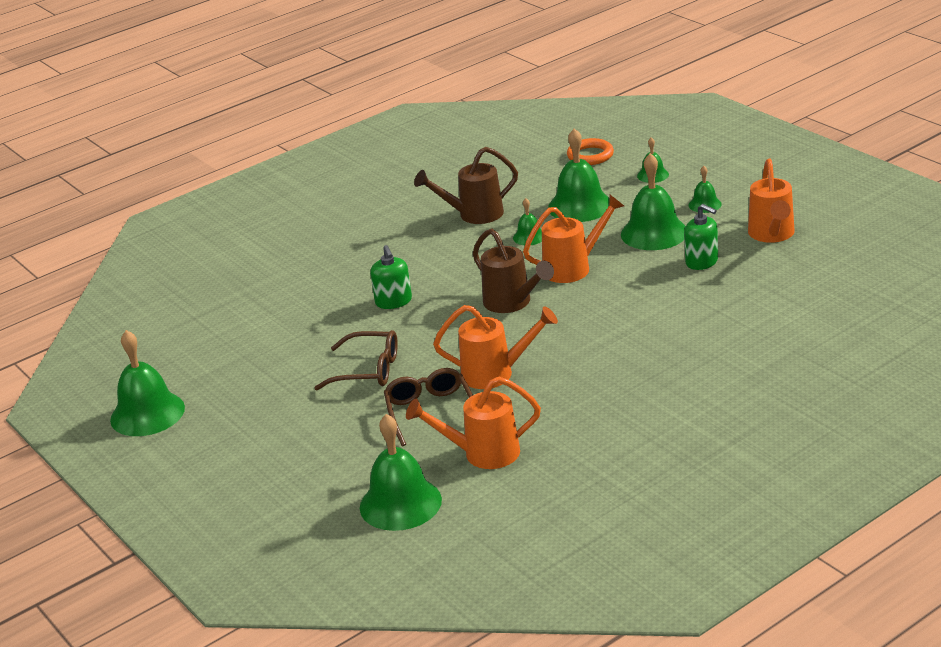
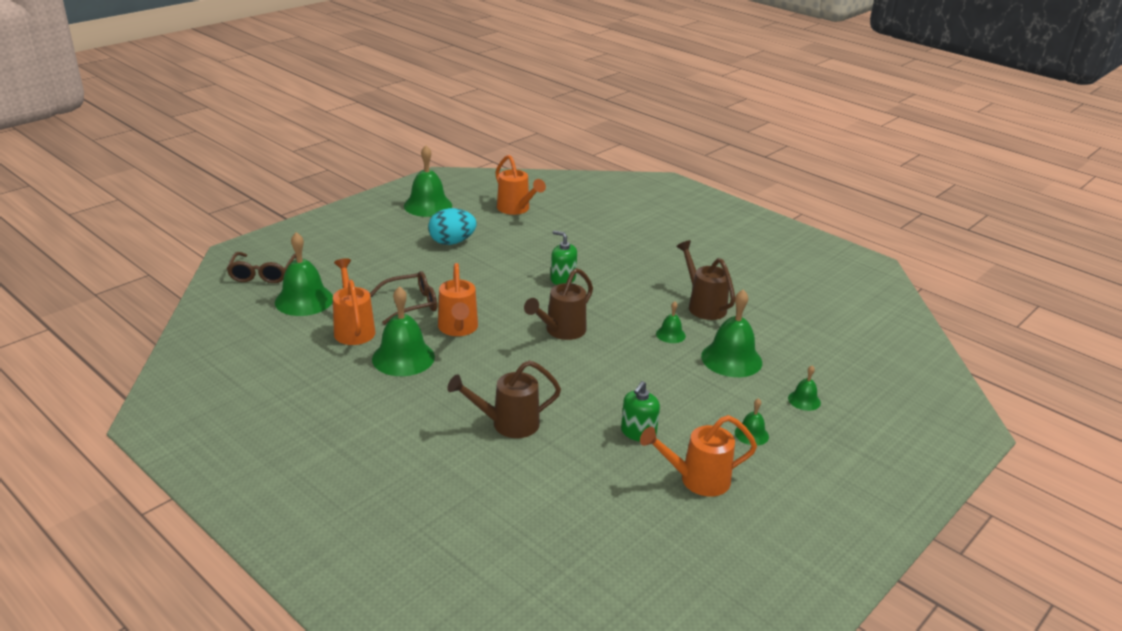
camera: 75 degrees right, 0 degrees up
brown glasses [314,330,398,390] -> brown glasses moved to [227,252,296,283]
green soap dispenser [370,245,412,309] -> green soap dispenser turned 60 degrees clockwise [551,231,577,285]
orange watering can [523,195,624,283] -> orange watering can moved to [495,155,546,215]
orange ring [567,138,614,165] -> none
green bell [621,153,686,250] -> green bell moved to [372,286,435,376]
none -> turquoise egg [428,208,477,245]
none -> brown watering can [447,360,561,438]

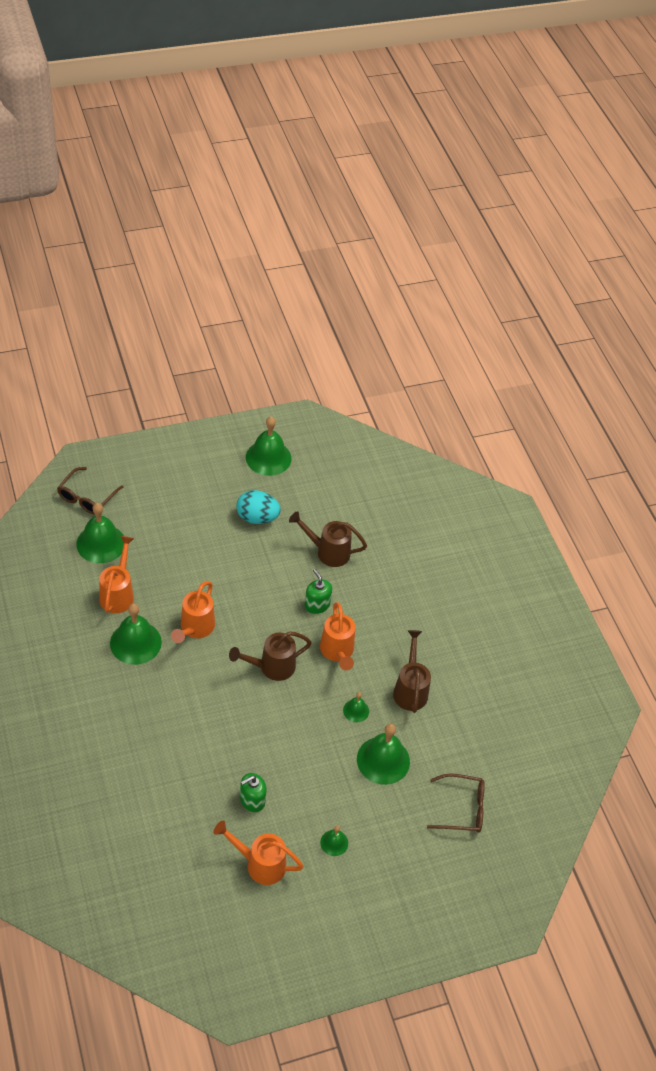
camera: 25 degrees right, 20 degrees up
brown glasses [370,271,437,325] -> brown glasses moved to [427,773,485,833]
brown watering can [447,360,561,438] -> brown watering can moved to [289,511,367,567]
orange watering can [495,155,546,215] -> orange watering can moved to [320,602,355,670]
green bell [788,366,821,411] -> none

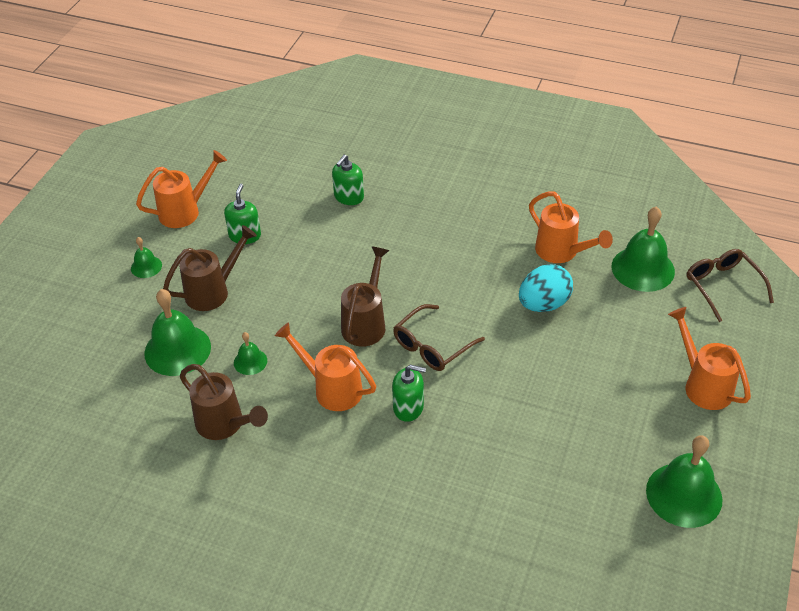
camera: 135 degrees right, 5 degrees down
green bell [110,603,162,665] -> none
orange watering can [171,581,215,643] -> orange watering can moved to [668,307,751,410]
turquoise egg [236,490,281,524] -> turquoise egg moved to [519,264,573,312]
brown watering can [289,511,367,567] -> brown watering can moved to [163,225,257,311]
brown glasses [427,773,485,833] -> brown glasses moved to [393,304,485,371]
none -> green soap dispenser [332,155,364,205]

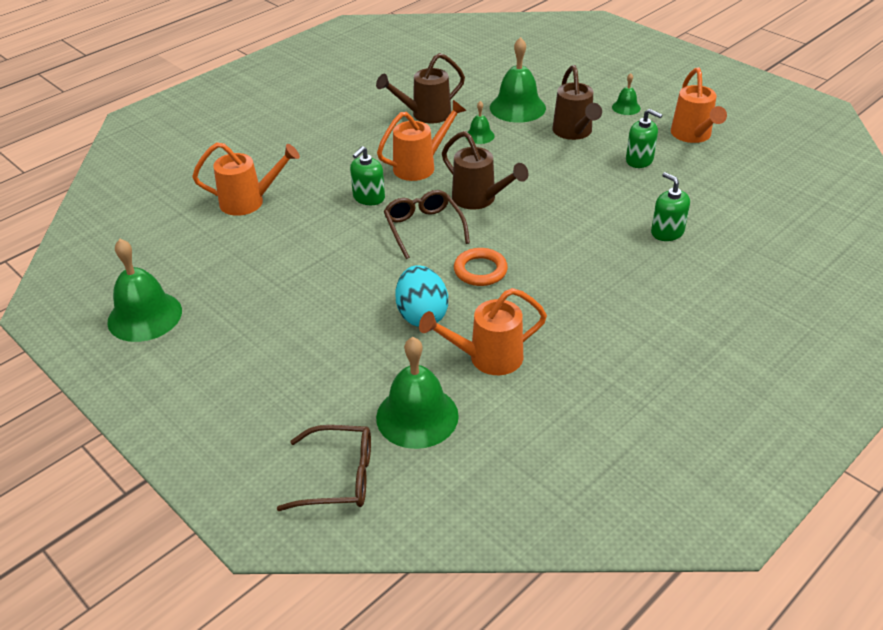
camera: 115 degrees right, 5 degrees down
orange watering can [668,307,751,410] -> orange watering can moved to [192,142,300,216]
none -> orange ring [454,248,508,286]

